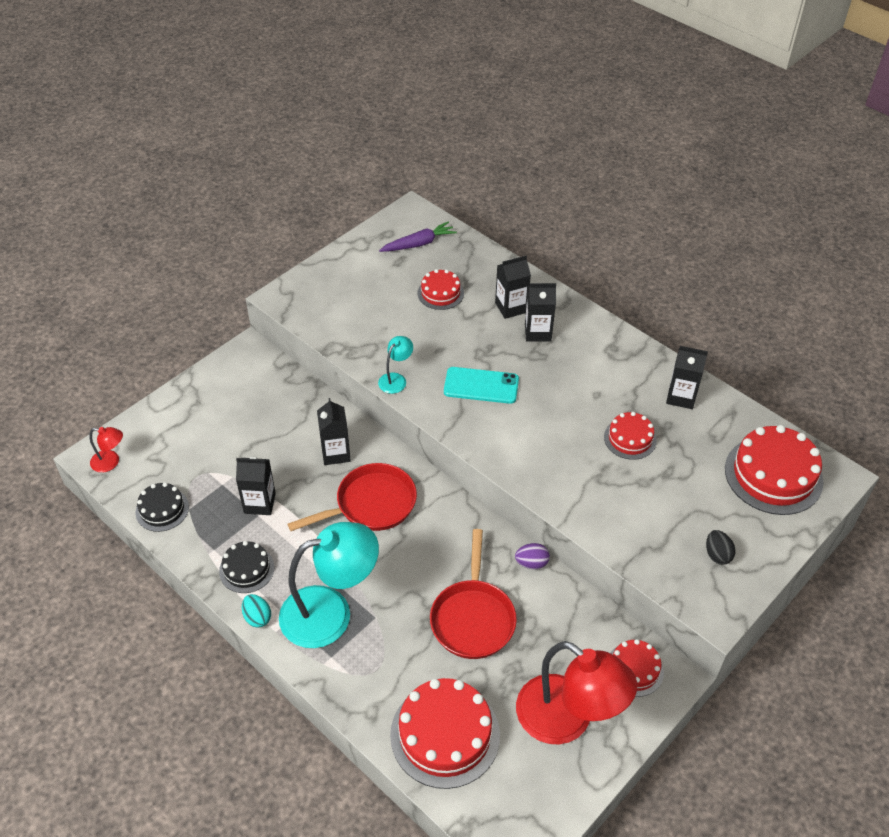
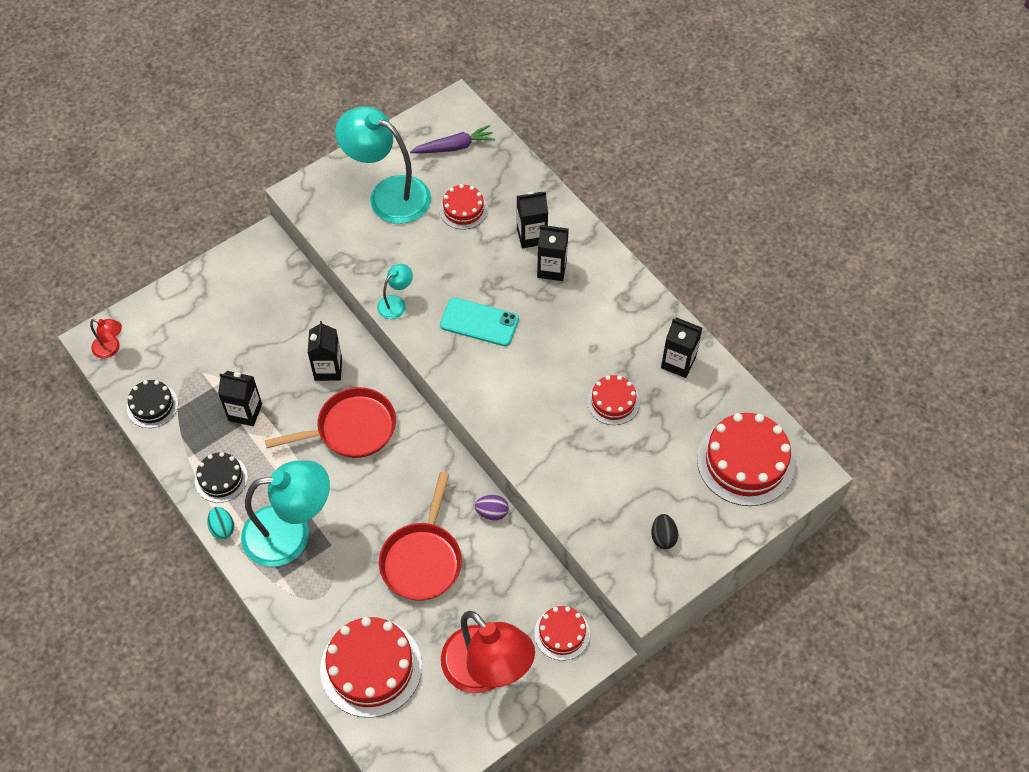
camera: 10 degrees right, 10 degrees up
none -> turquoise lamp [335,106,431,224]

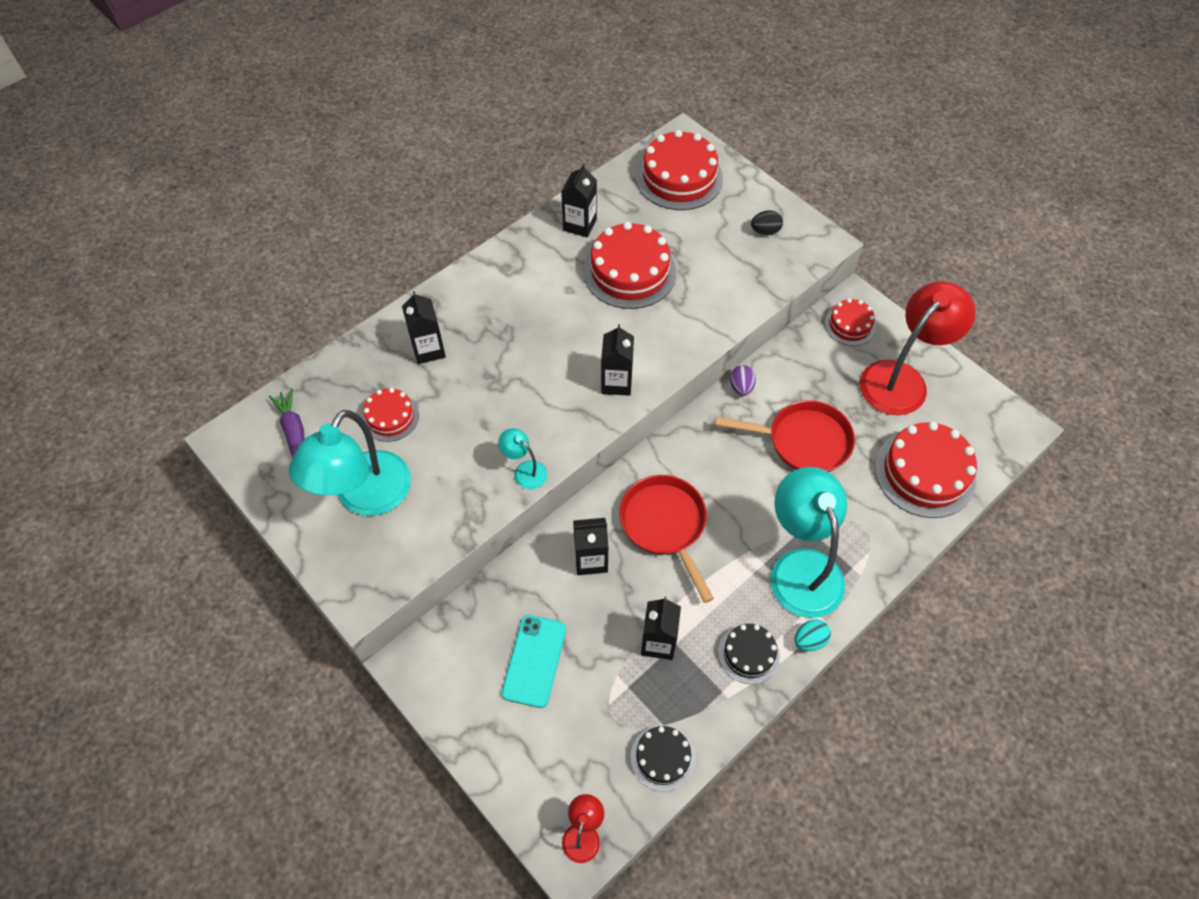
camera: 95 degrees left, 0 degrees up
turquoise phone [440,297,519,346] -> turquoise phone moved to [502,615,566,708]
black carton [537,225,569,281] -> black carton moved to [601,324,634,396]
red cake [587,375,640,425] -> red cake [583,222,676,309], size x1.80

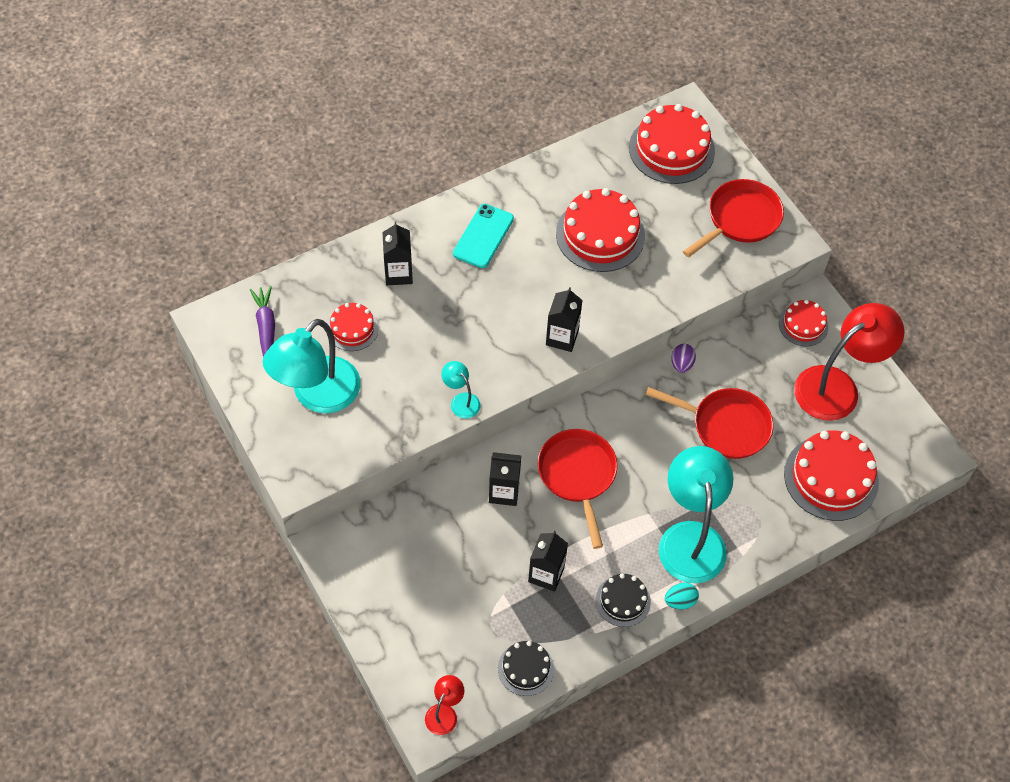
camera: 10 degrees right, 0 degrees up
turquoise phone [502,615,566,708] -> turquoise phone moved to [453,204,514,268]
black carton [561,164,597,238] -> none
black egg [751,210,783,235] -> red pan [683,179,784,258]

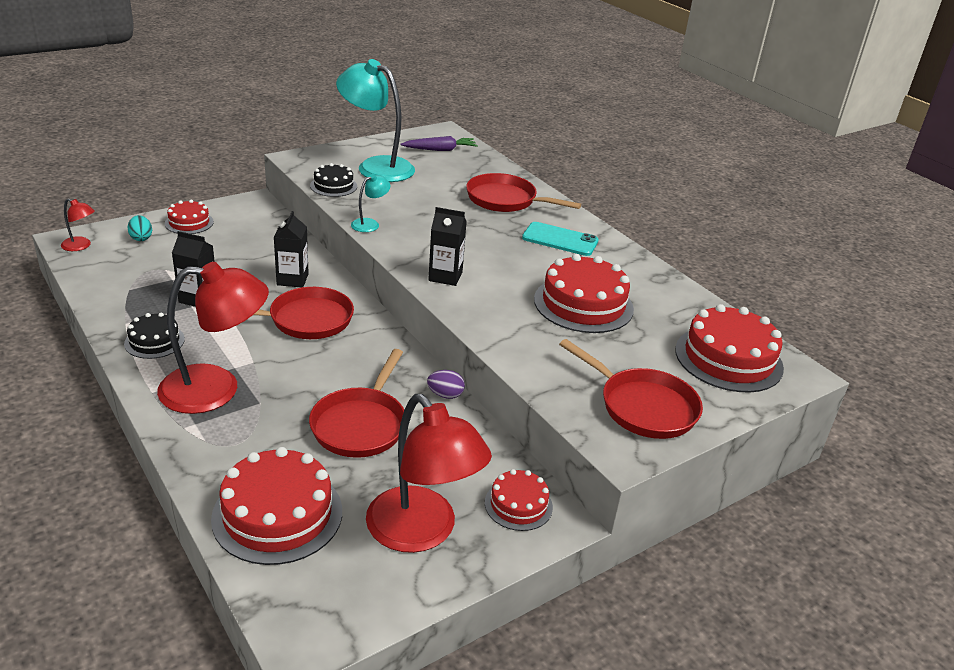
camera: 85 degrees right, 25 degrees down
red cake [328,303,379,351] -> red cake moved to [165,200,214,234]
black carton [382,222,413,285] -> red pan [466,173,581,212]
black cake [498,641,554,696] -> black cake moved to [310,163,357,197]
turquoise lamp [659,446,733,583] -> red lamp [157,262,269,414]
turquoise egg [665,583,699,609] -> turquoise egg moved to [127,215,152,241]

